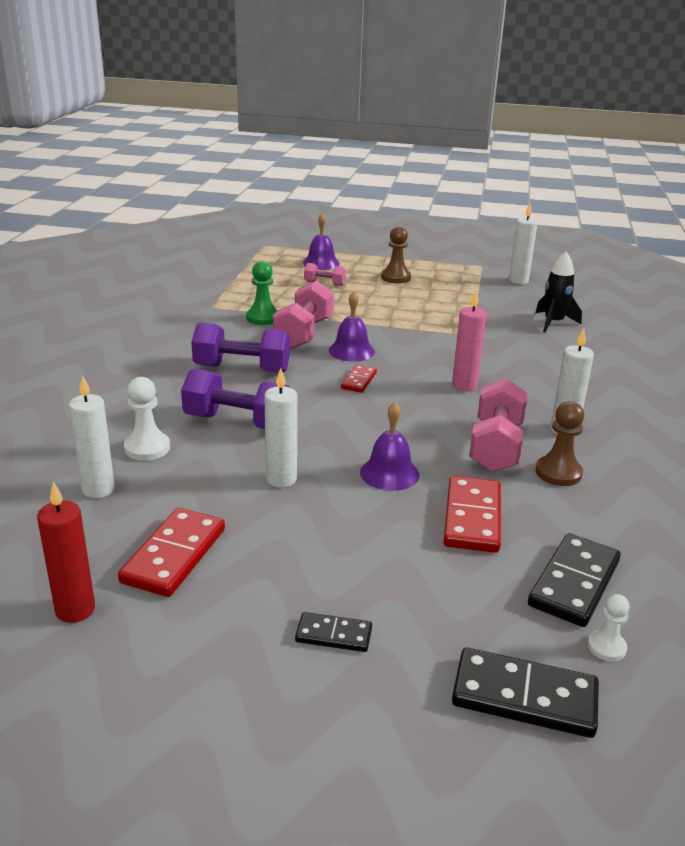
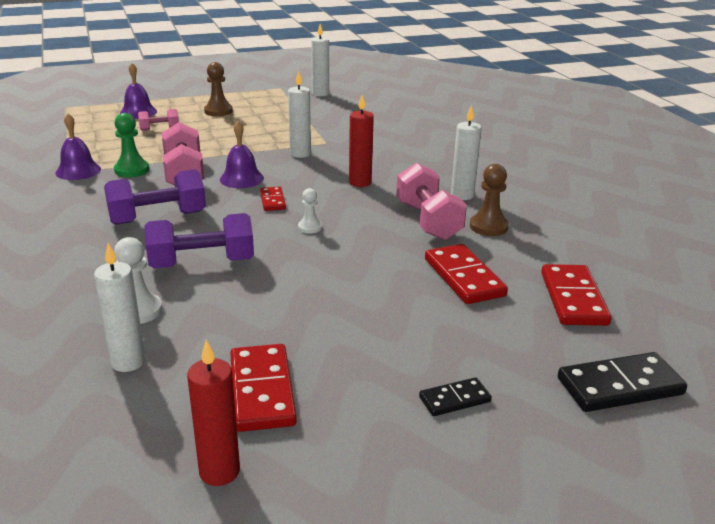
camera: 30 degrees left, 0 degrees up
white candle [264,368,297,487] -> white candle moved to [288,71,311,158]
purple bell [360,402,419,491] -> purple bell moved to [55,114,101,180]
pink candle [452,290,487,391] -> red candle [349,95,374,187]
black domino [528,533,621,627] -> red domino [541,264,612,326]
black rocket [535,252,582,333] -> none
white pawn [588,594,630,661] -> white pawn moved to [298,188,322,234]

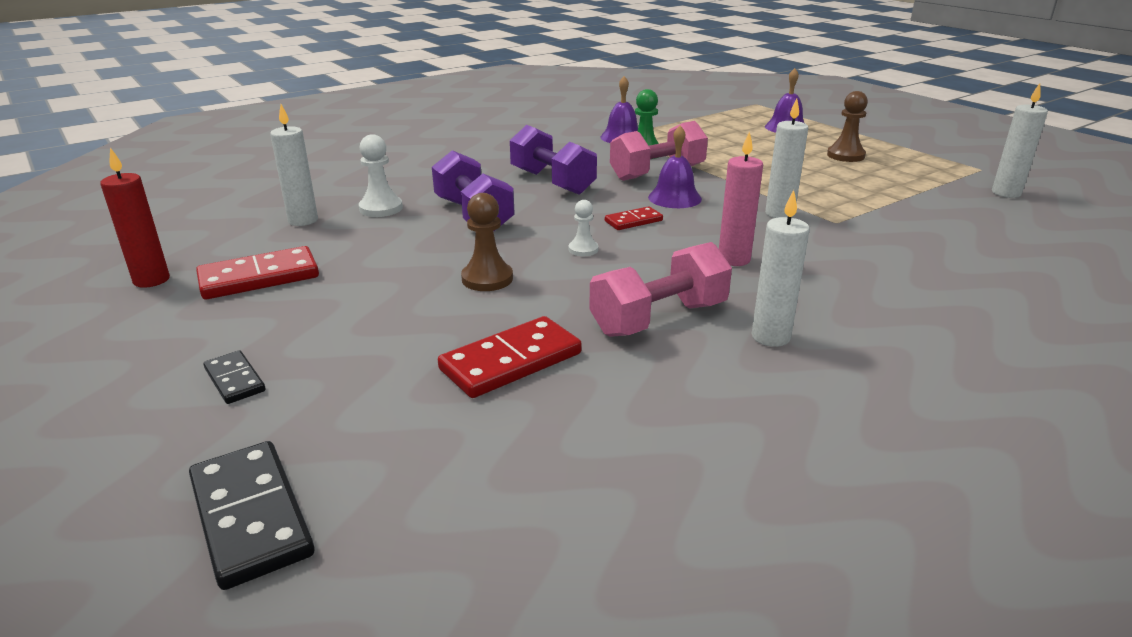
camera: 75 degrees right, 0 degrees up
pink dumbbell [138,109,179,131] -> none
red candle [349,95,374,187] -> pink candle [719,131,763,266]
brown pawn [470,164,509,236] -> brown pawn moved to [461,193,513,291]
red domino [541,264,612,326] -> none

